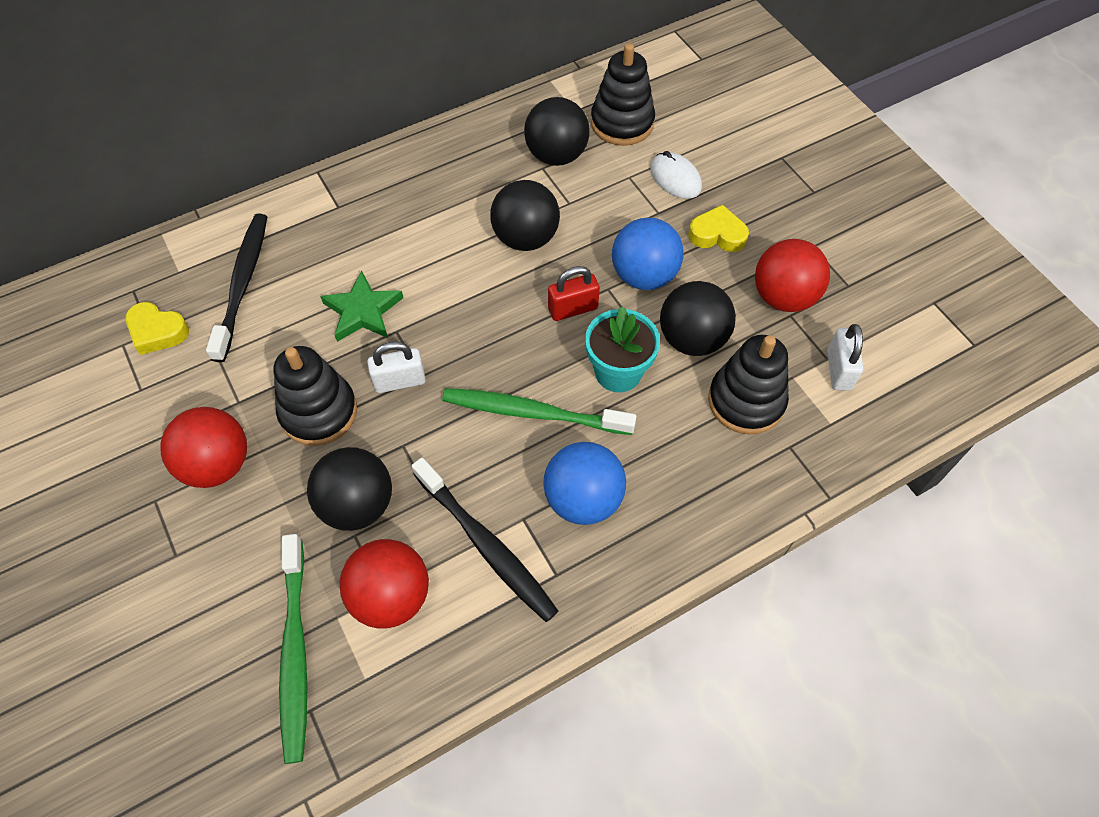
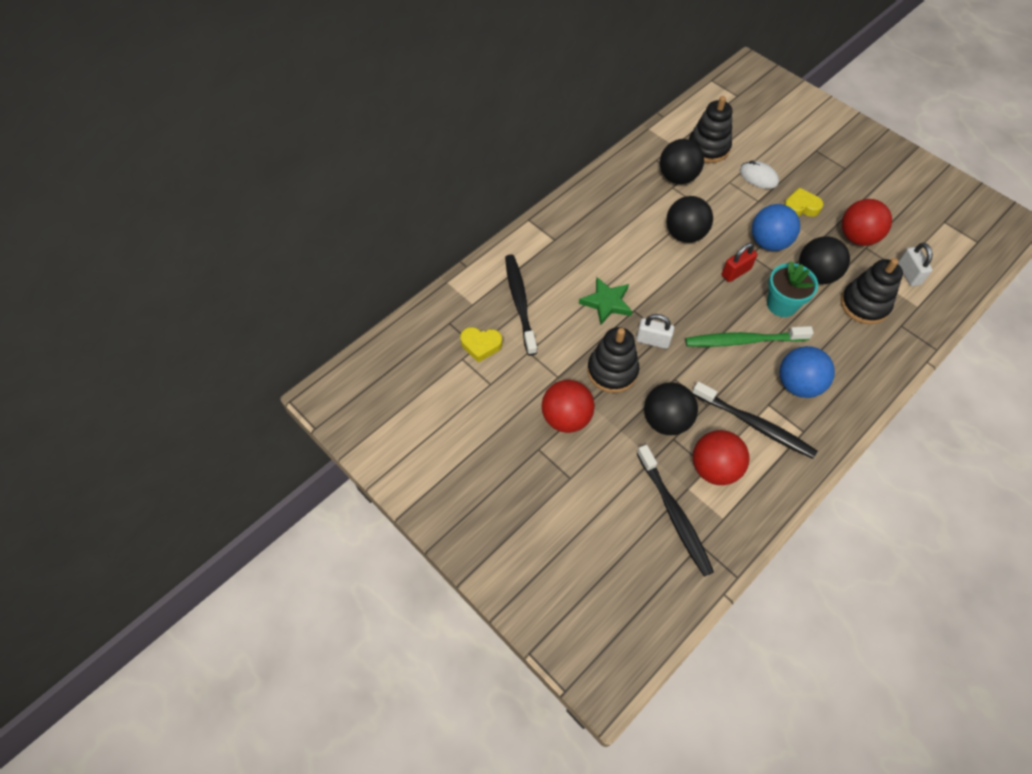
camera: 15 degrees left, 0 degrees up
green toothbrush [279,534,307,764] -> black toothbrush [637,445,714,577]
white padlock [367,342,426,393] -> white padlock turned 45 degrees clockwise [636,314,674,349]

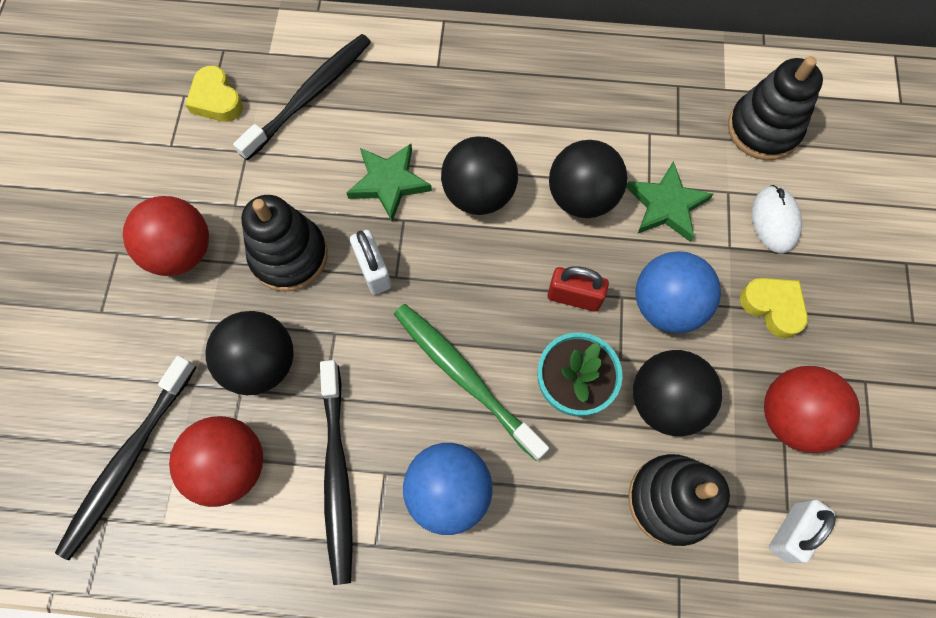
camera: 50 degrees right, 10 degrees up
black ball [660,139,704,184] -> black ball moved to [441,136,518,215]
none -> green star [626,161,713,242]

